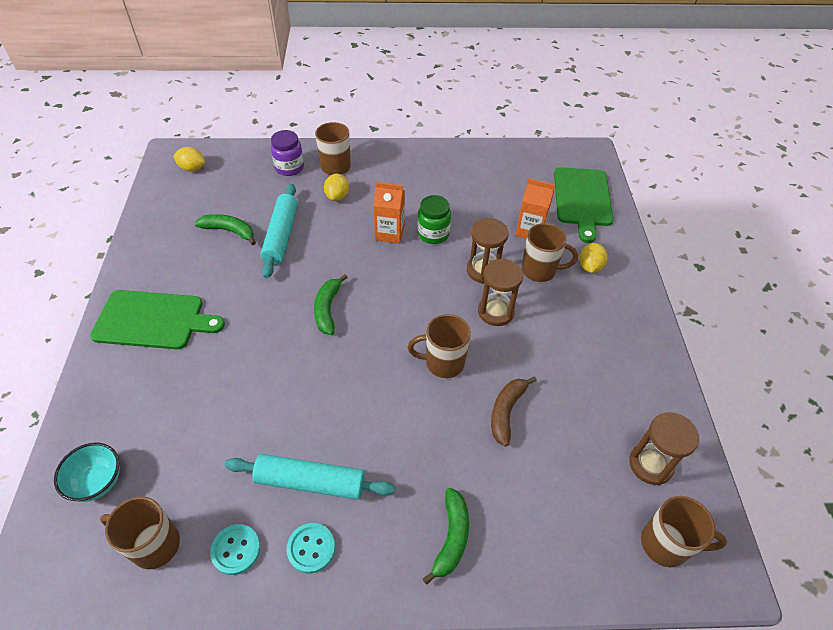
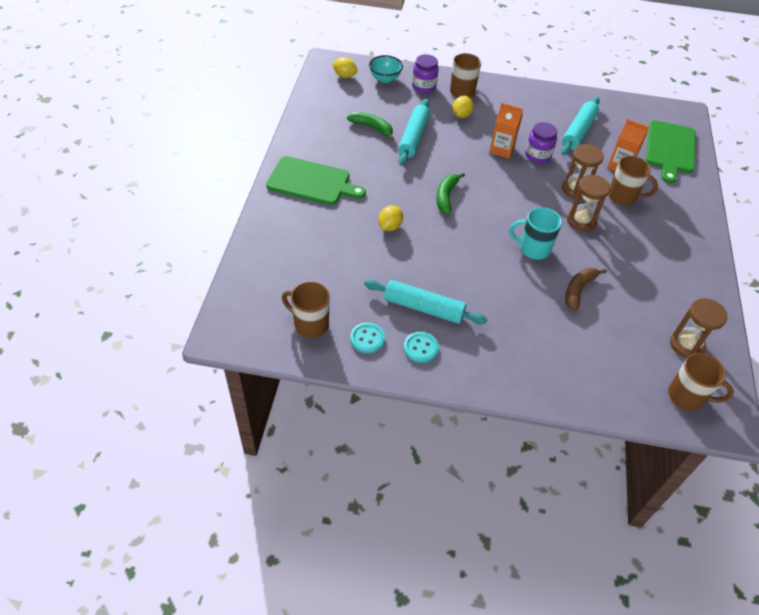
camera: 10 degrees right, 0 degrees up
turquoise bowl [54,442,120,502] -> turquoise bowl moved to [369,55,403,83]
brown mug [408,314,471,378] -> turquoise mug [509,207,562,260]
green jar [417,195,451,244] -> purple jar [525,122,557,164]
green banana [423,488,469,585] -> none
yellow lemon [579,243,608,273] -> yellow lemon moved to [378,205,403,231]
none -> turquoise rolling pin [561,97,600,155]

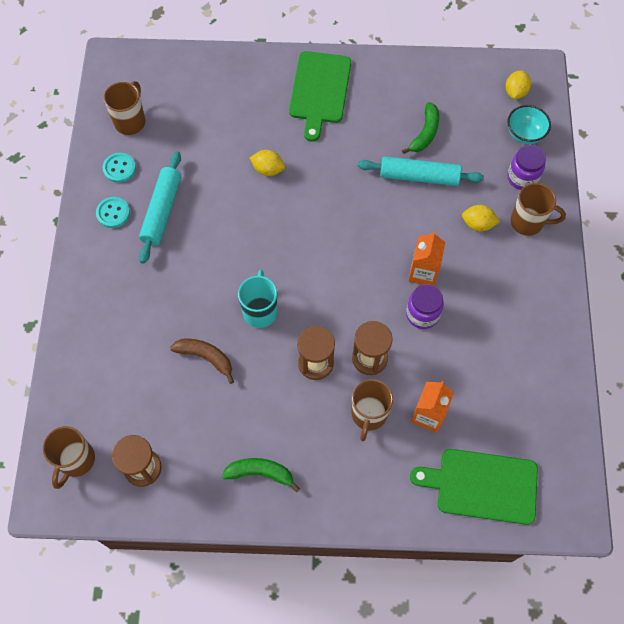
camera: 85 degrees right, 15 degrees up
green banana [436,172,465,214] -> green banana moved to [222,458,300,492]
turquoise rolling pin [561,97,600,155] -> none

